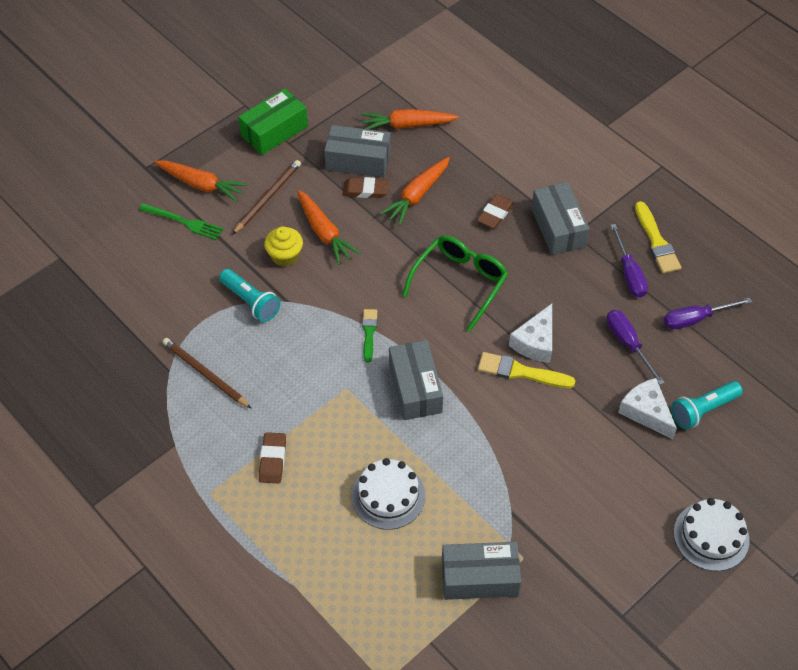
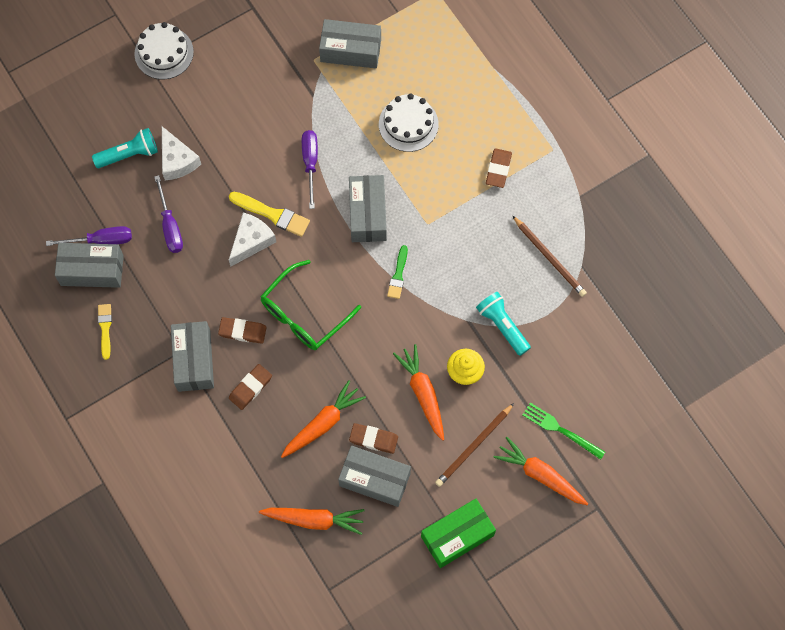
camera: 170 degrees left, 15 degrees up
purple screwdriver [610,224,648,298] -> purple screwdriver moved to [302,130,318,209]
yellow brush [635,201,681,274] -> yellow brush [98,304,112,360], size x0.65
none -> grey box [55,243,124,288]
none -> brown eraser [218,317,267,344]

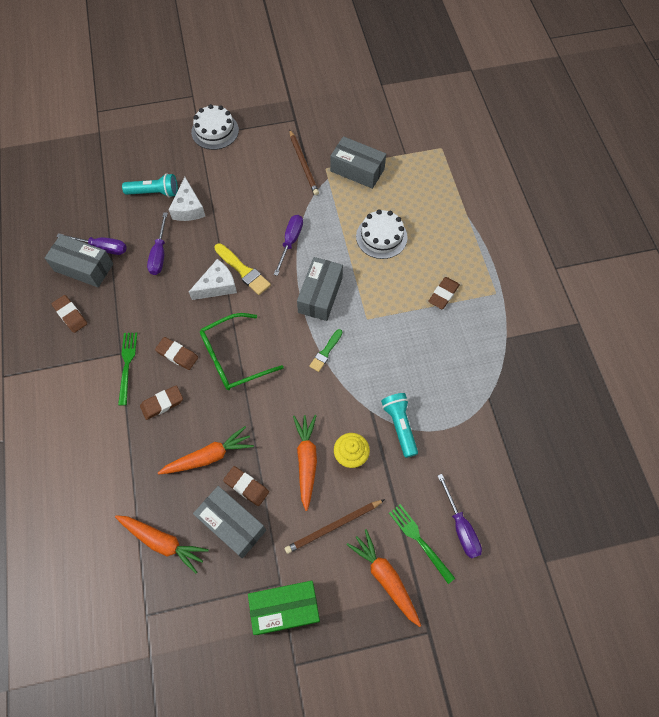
camera: 20 degrees right, 5 degrees down
yellow brush [98,304,112,360] -> brown eraser [52,295,87,333]
grey box [171,321,214,392] -> green fork [118,333,137,405]
brown pencil [513,216,587,297] -> brown pencil moved to [289,130,319,195]
none -> purple screwdriver [437,474,482,559]

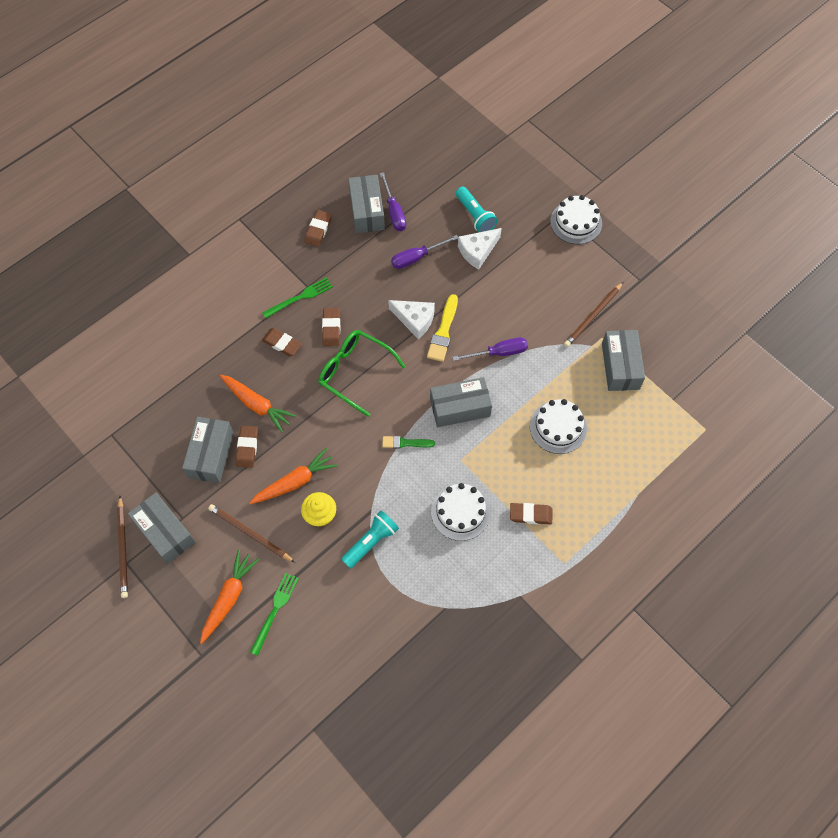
camera: 60 degrees right, 0 degrees up
orange carrot [115,515,209,574] -> none
green box [248,581,320,635] -> grey box [128,492,196,564]
purple screwdriver [437,474,482,559] -> none
none -> brown pencil [117,496,128,598]
none -> white cake [431,483,490,541]

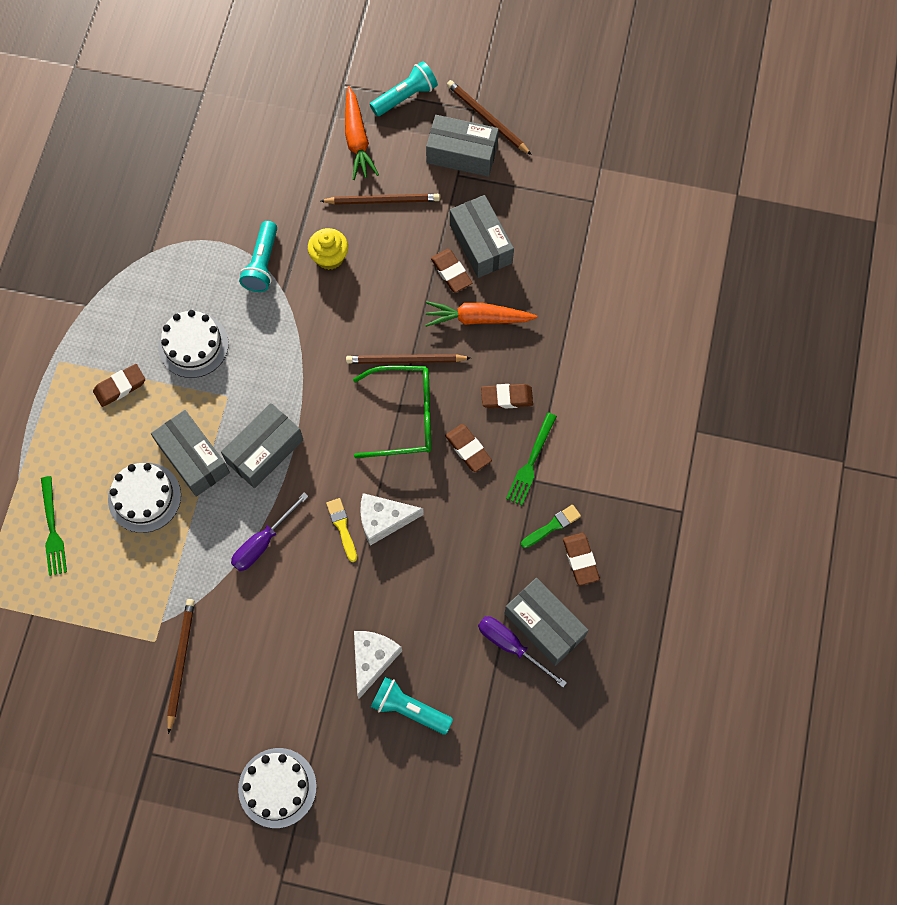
camera: 145 degrees right, 5 degrees up
orange carrot [250,448,338,504] -> none
green fork [250,573,299,656] -> green fork moved to [41,476,67,576]
green brush [382,436,435,449] -> green brush moved to [521,505,581,548]
purple screwdriver [391,235,458,269] -> none
yellow brush [427,294,458,362] -> yellow brush [326,498,357,562], size x0.65
grey box [602,330,645,391] -> grey box moved to [151,410,230,497]
none -> brown pencil [346,354,470,364]
none -> turquoise flashlight [370,61,438,116]

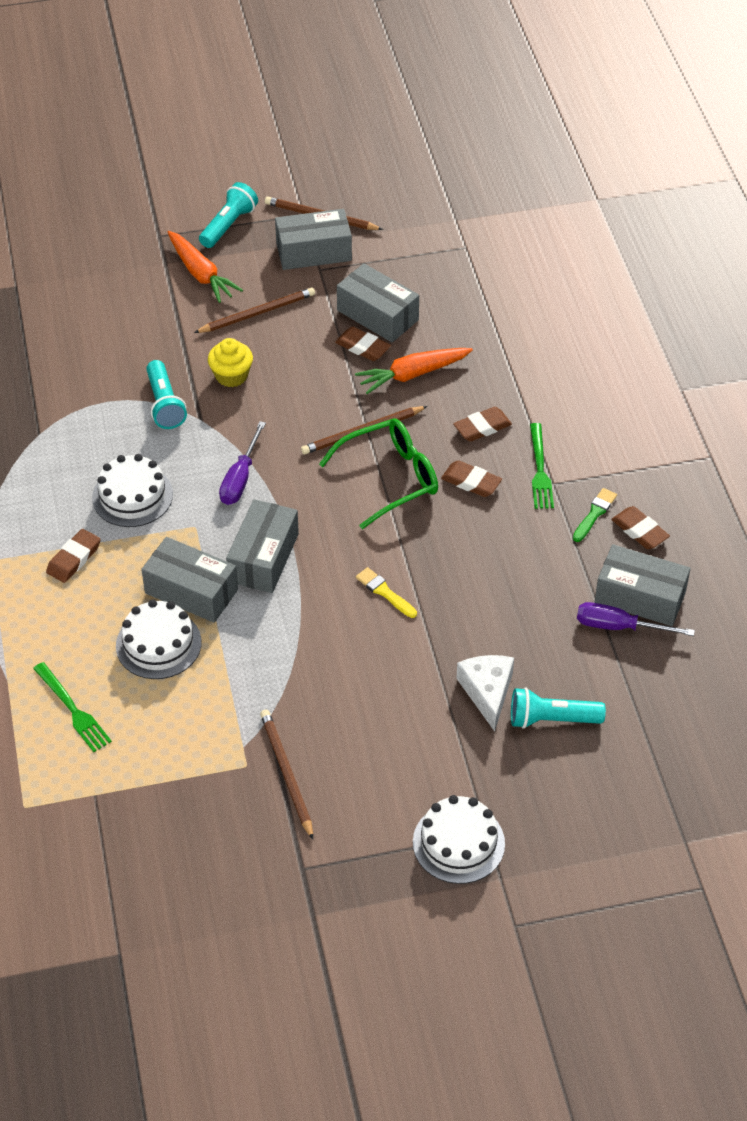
camera: 25 degrees left, 20 degrees down
purple screwdriver [231,493,309,571] -> purple screwdriver moved to [219,421,266,505]
white cheese [360,493,424,546] -> none

